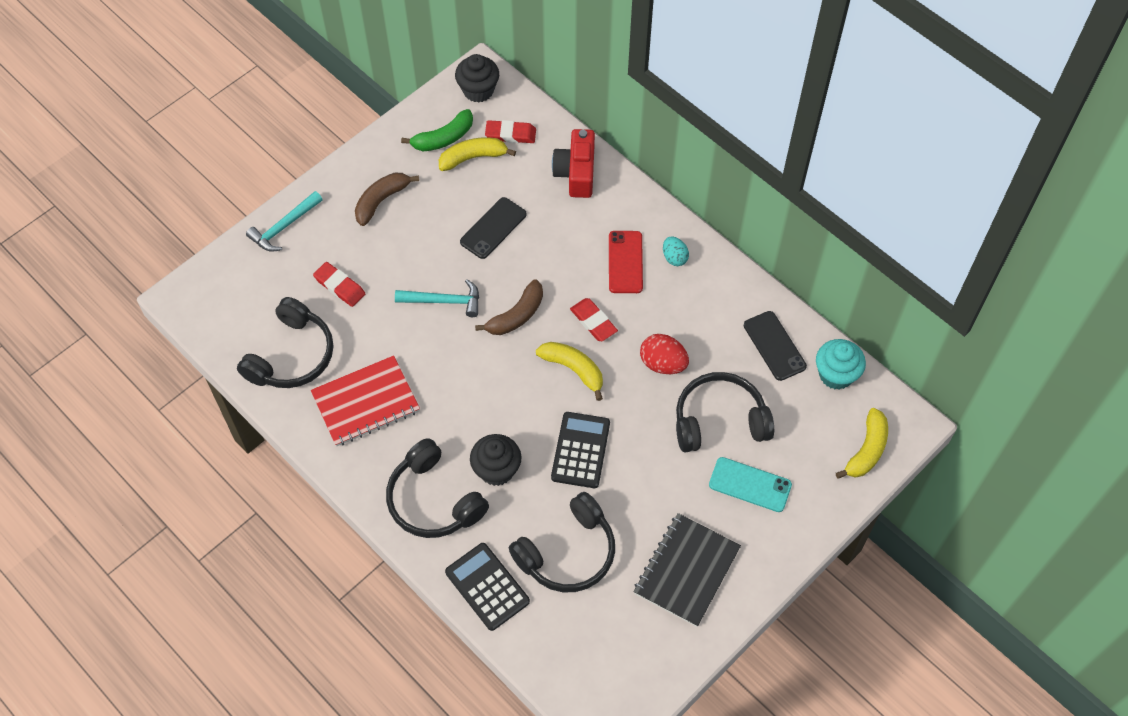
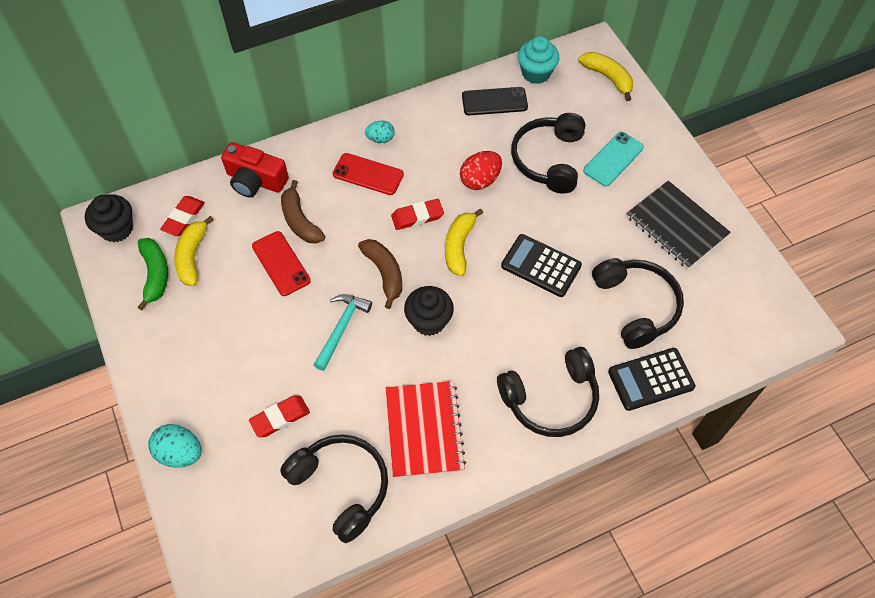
camera: 70 degrees left, 0 degrees up
turquoise hammer [246,191,323,252] -> turquoise egg [148,424,202,468]
brown banana [355,172,419,226] -> brown banana moved to [281,180,325,244]
black phone [460,197,527,259] -> red phone [252,231,311,296]
black cupcake [470,434,521,486] -> black cupcake moved to [404,286,454,336]
yellow banana [536,342,603,401] -> yellow banana turned 45 degrees counterclockwise [445,209,483,276]

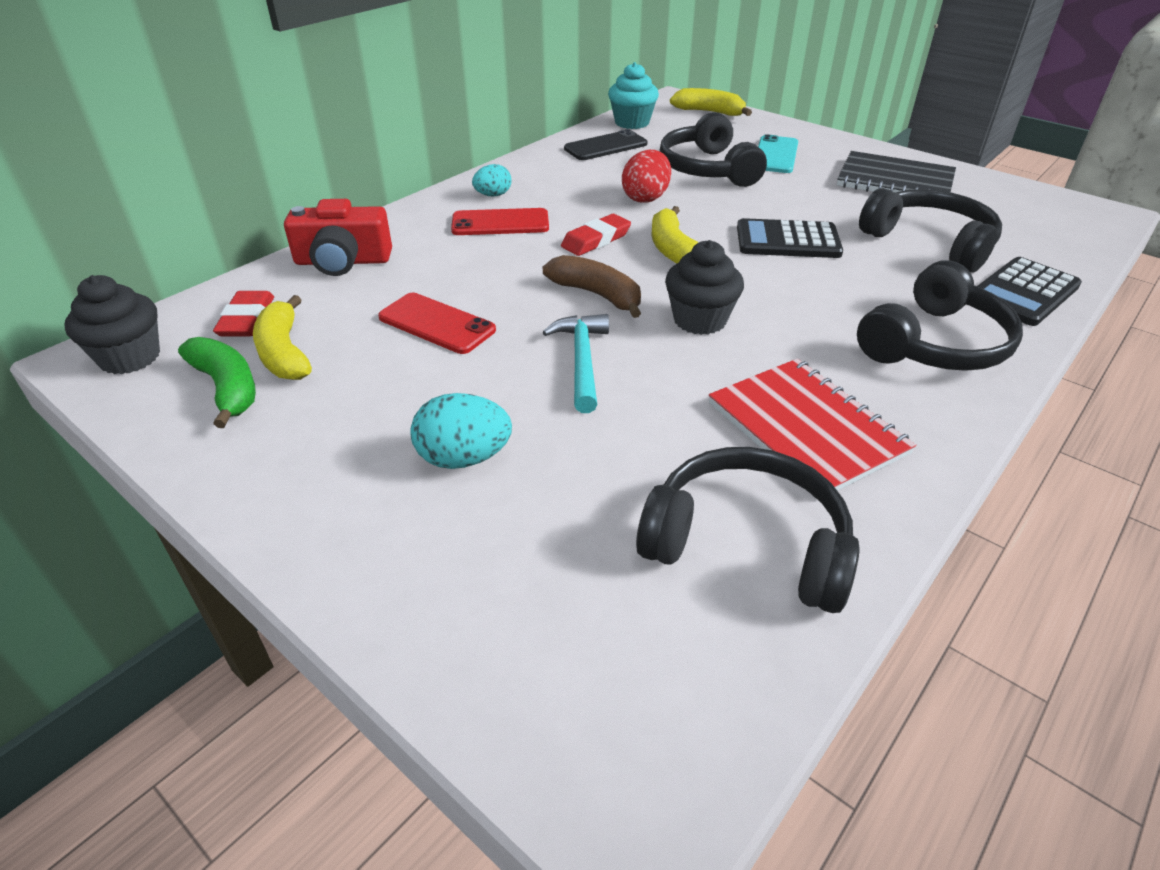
camera: 25 degrees left, 20 degrees down
turquoise egg [148,424,202,468] -> turquoise egg moved to [410,393,512,469]
red eraser [249,395,310,437] -> none
brown banana [281,180,325,244] -> none

